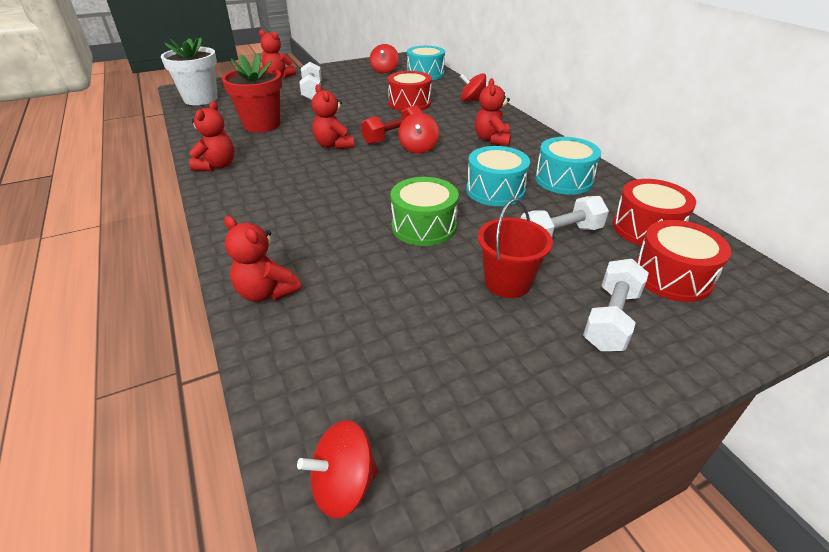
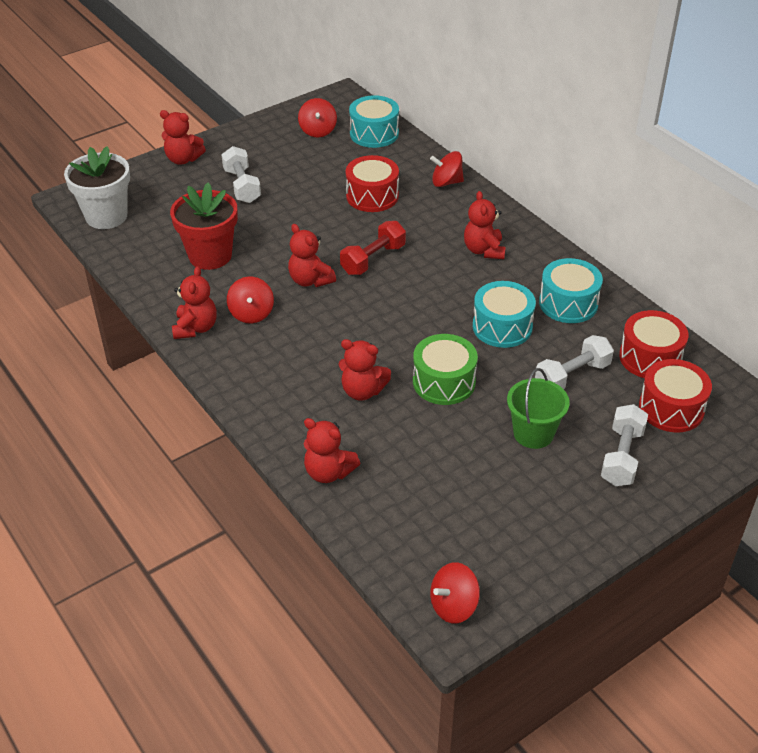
camera: 10 degrees left, 5 degrees up
red spinning top [398,113,439,153] -> red spinning top moved to [227,276,274,323]
red bucket [478,199,553,298] -> green bucket [507,368,570,449]
none -> red teddy bear [338,339,391,401]

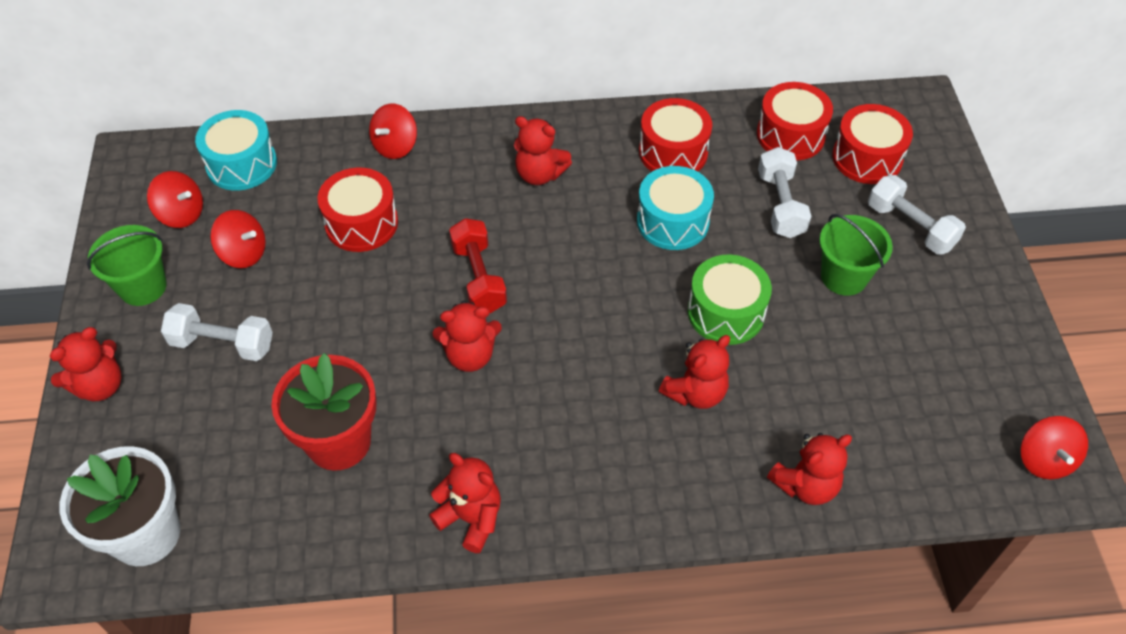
camera: 60 degrees left, 10 degrees up
red spinning top [227,276,274,323] -> red spinning top moved to [210,210,266,268]
turquoise drum [539,258,603,323] -> red drum [639,98,712,172]
none -> green bucket [87,225,167,306]

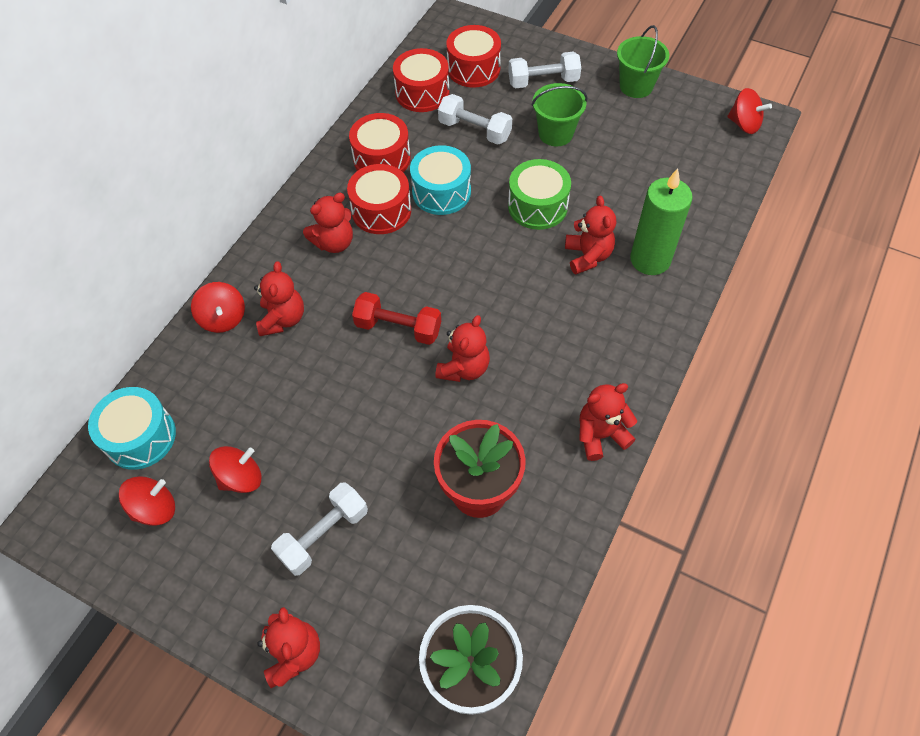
camera: 55 degrees left, 5 degrees up
green bucket [87,225,167,306] -> green bucket moved to [617,25,669,98]
red drum [318,168,398,252] -> red drum moved to [347,164,411,234]
red teddy bear [767,433,852,505] -> red teddy bear moved to [254,261,304,336]
none -> green candle [630,168,693,275]

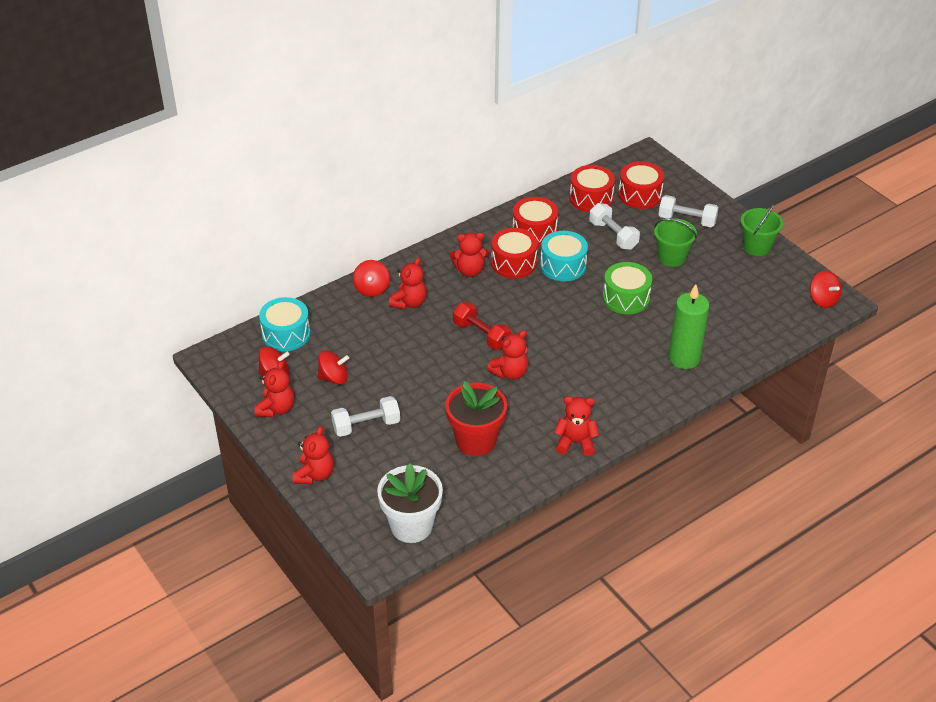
camera: 25 degrees right, 15 degrees down
red teddy bear [565,196,616,274] -> red teddy bear moved to [255,361,294,417]

